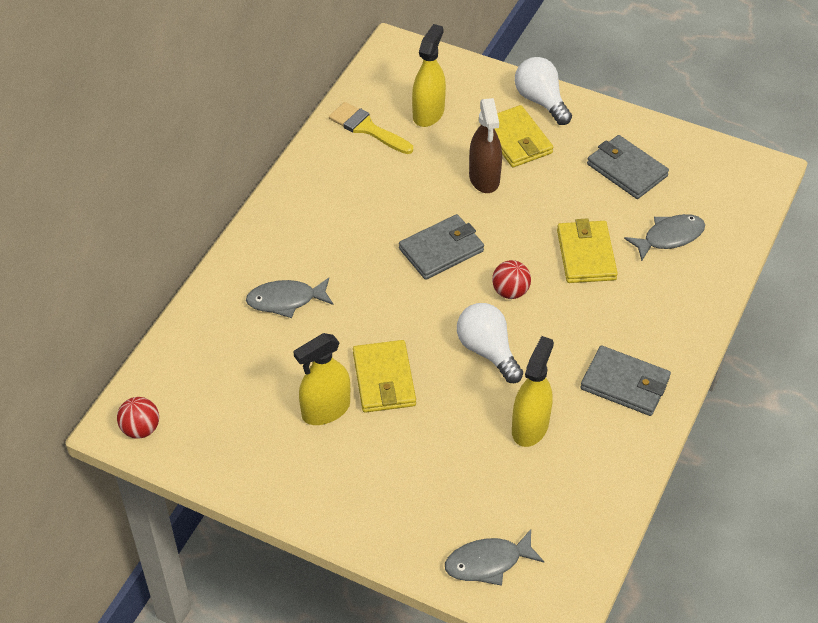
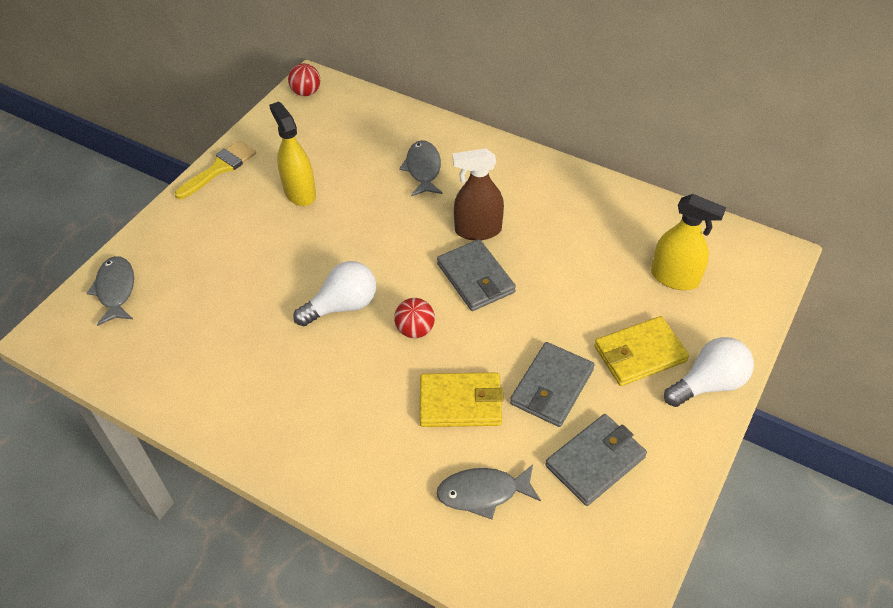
camera: 95 degrees right, 0 degrees up
yellow brush [329,102,413,154] -> yellow brush moved to [175,140,256,199]
yellow wallet [353,340,416,413] -> none
brown spray bottle [469,98,502,193] -> brown spray bottle moved to [453,148,504,241]
yellow spray bottle [512,336,554,447] -> none
grey wallet [580,345,671,416] -> grey wallet moved to [510,342,595,427]
grey fish [624,214,705,261] -> grey fish turned 105 degrees clockwise [437,464,541,519]

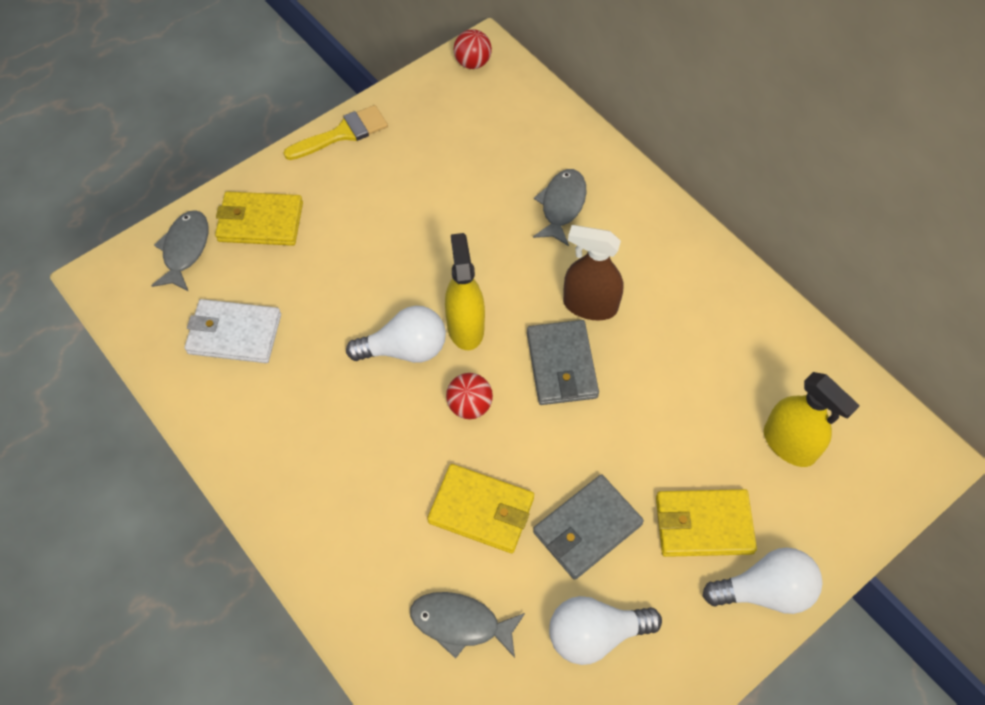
camera: 20 degrees right, 10 degrees up
yellow spray bottle [269,101,316,206] -> yellow spray bottle moved to [445,233,485,350]
grey wallet [545,414,647,506] -> white light bulb [549,596,662,665]
none -> white wallet [185,299,281,363]
none -> yellow wallet [215,191,303,246]

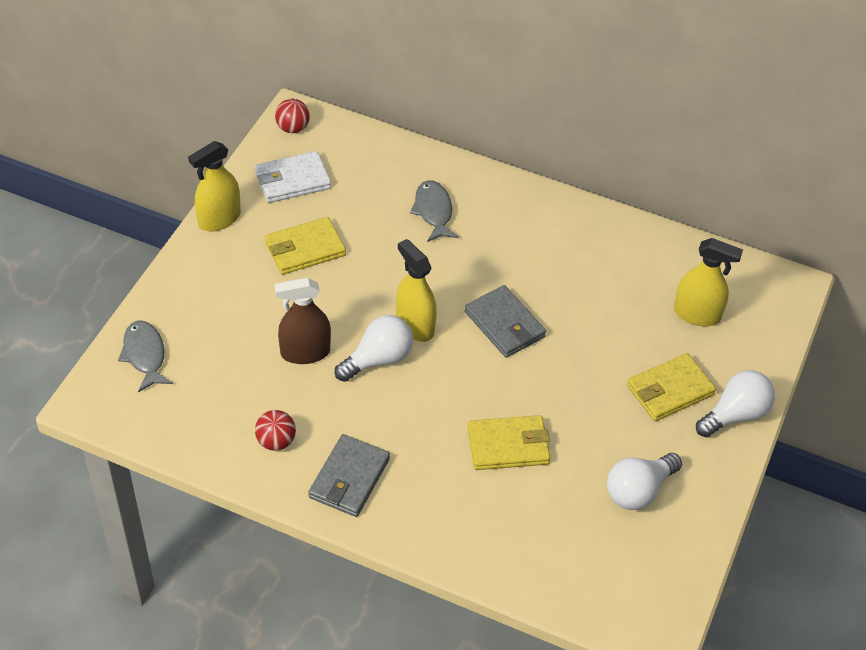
camera: 30 degrees left, 10 degrees down
white wallet [185,299,281,363] -> white wallet moved to [255,151,331,203]
yellow wallet [215,191,303,246] -> yellow wallet moved to [265,217,346,275]
yellow brush [284,105,388,160] -> yellow spray bottle [188,141,241,231]
grey fish [410,592,525,659] -> none
red ball [446,373,493,419] -> red ball moved to [255,410,296,451]
grey wallet [533,474,644,580] -> grey wallet moved to [308,434,390,517]
brown spray bottle [563,225,624,320] -> brown spray bottle moved to [275,278,331,364]

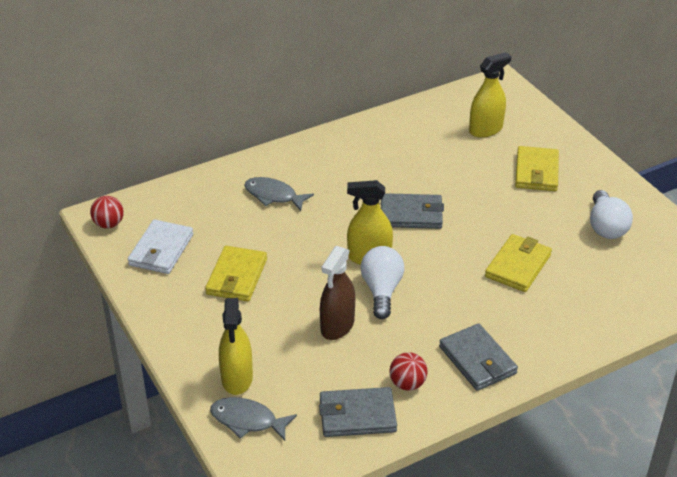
camera: 50 degrees left, 10 degrees down
yellow spray bottle [188,141,241,231] -> yellow spray bottle moved to [219,298,253,395]
white light bulb [696,370,775,437] -> none
none -> grey wallet [319,387,397,437]

